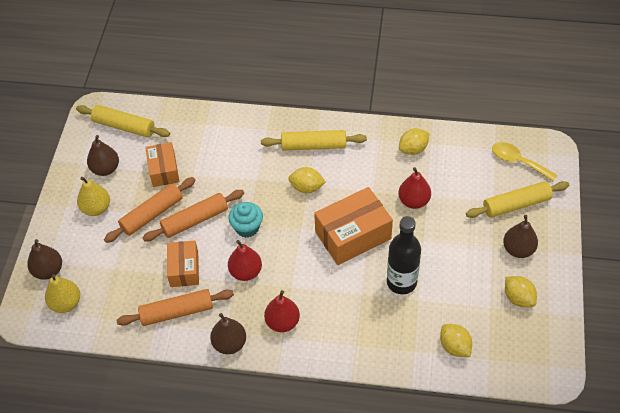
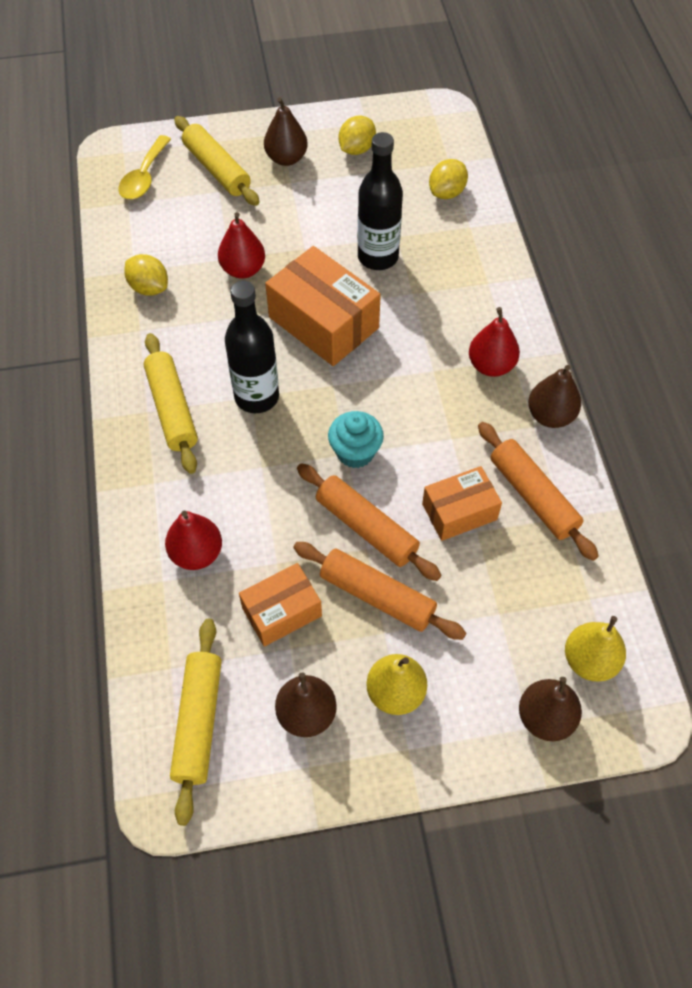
camera: 110 degrees left, 5 degrees up
red pear [228,240,262,281] -> red pear moved to [165,511,222,570]
yellow lemon [288,167,326,193] -> black bottle [225,281,279,413]

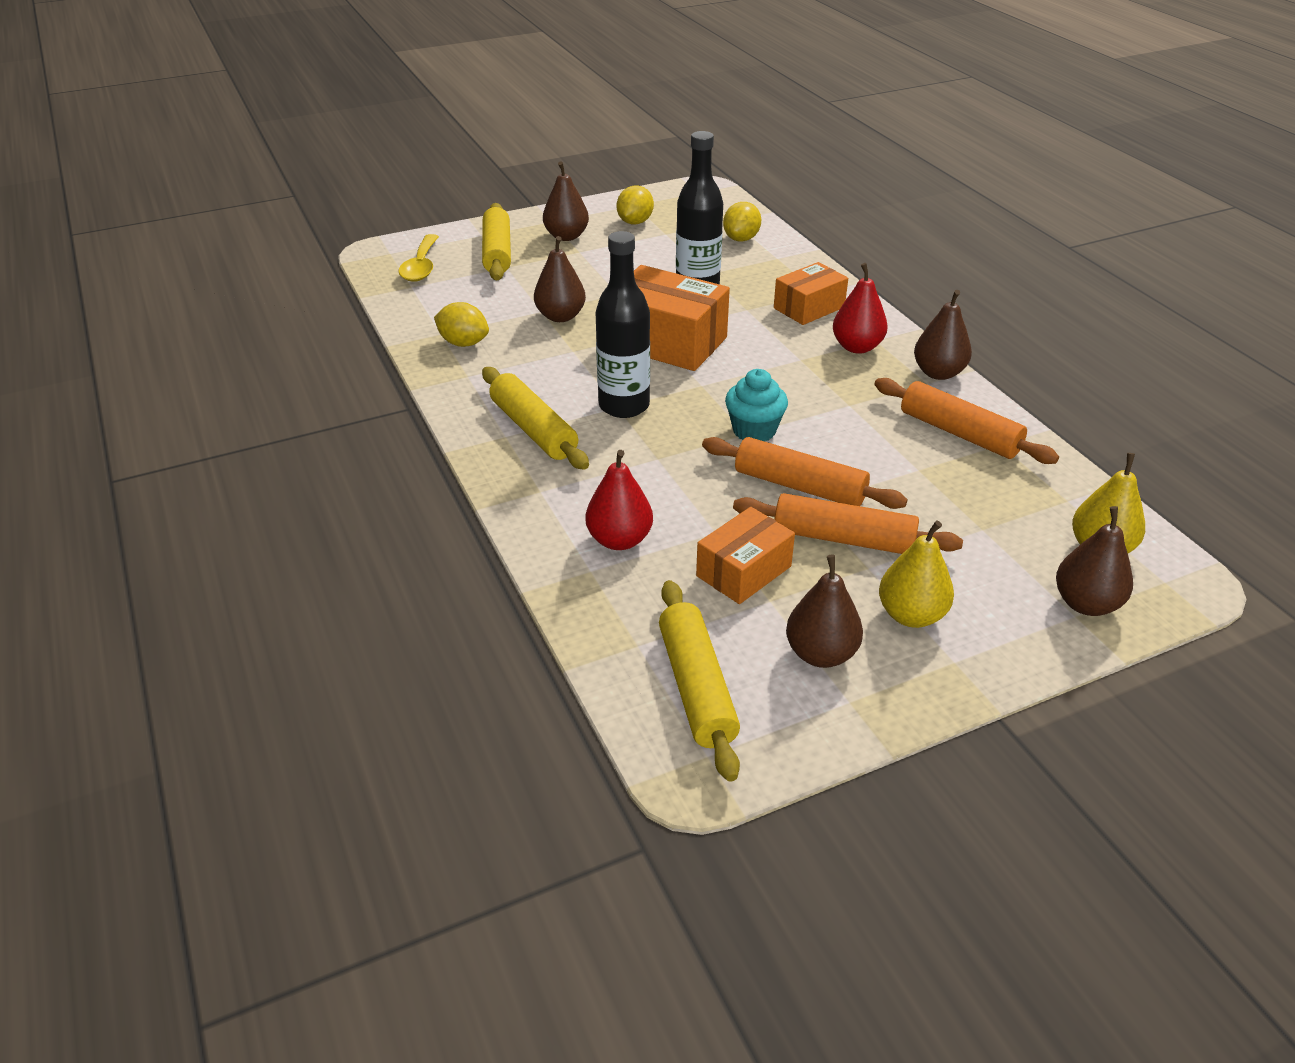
camera: 15 degrees left, 20 degrees down
yellow rolling pin [174,116,260,206] -> yellow rolling pin turned 45 degrees clockwise [482,203,511,280]
red pear [218,212,265,279] -> brown pear [534,236,586,322]
orange box [422,466,502,541] -> orange box moved to [774,262,848,325]

